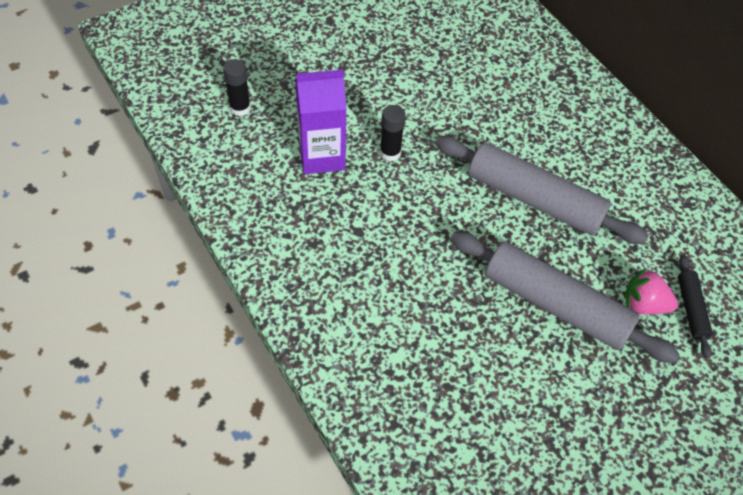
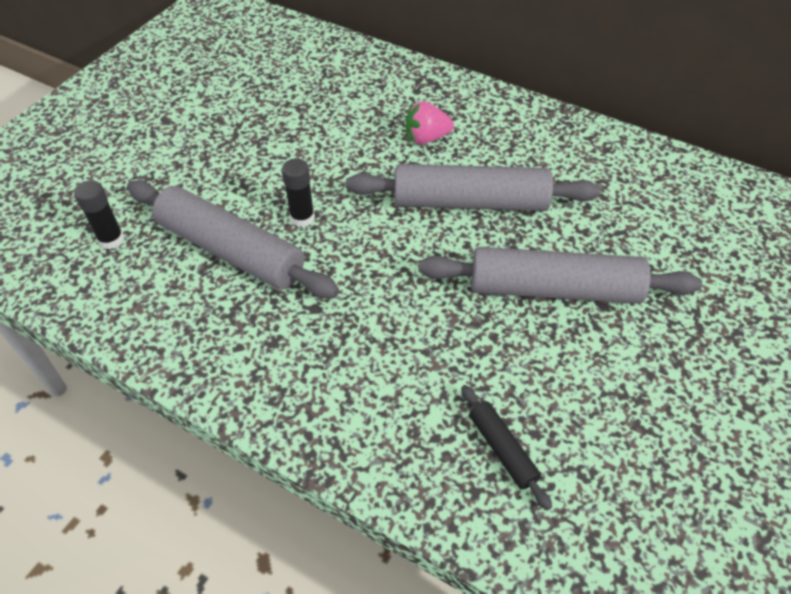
camera: 25 degrees left, 5 degrees down
purple carton [295,70,347,174] -> grey rolling pin [127,180,339,299]
pink strawberry [624,268,678,315] -> pink strawberry moved to [406,101,454,144]
black rolling pin [678,255,713,359] -> black rolling pin moved to [461,385,552,510]

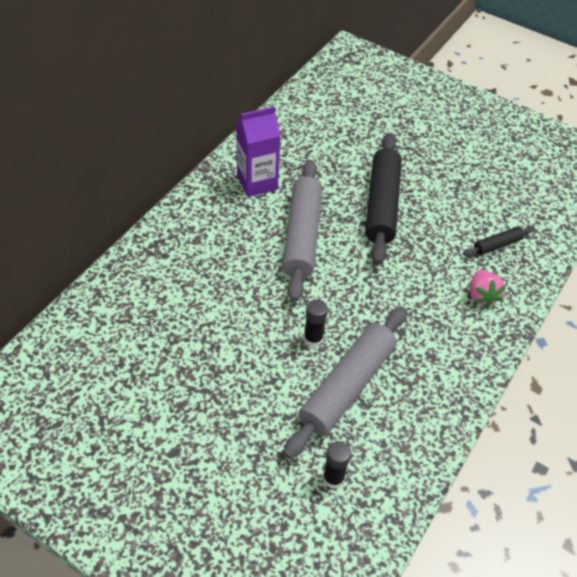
camera: 90 degrees left, 0 degrees up
pink strawberry [406,101,454,144] -> pink strawberry moved to [470,270,506,308]
grey rolling pin [419,247,702,304] -> black rolling pin [365,133,402,265]
none -> purple carton [236,106,281,197]

